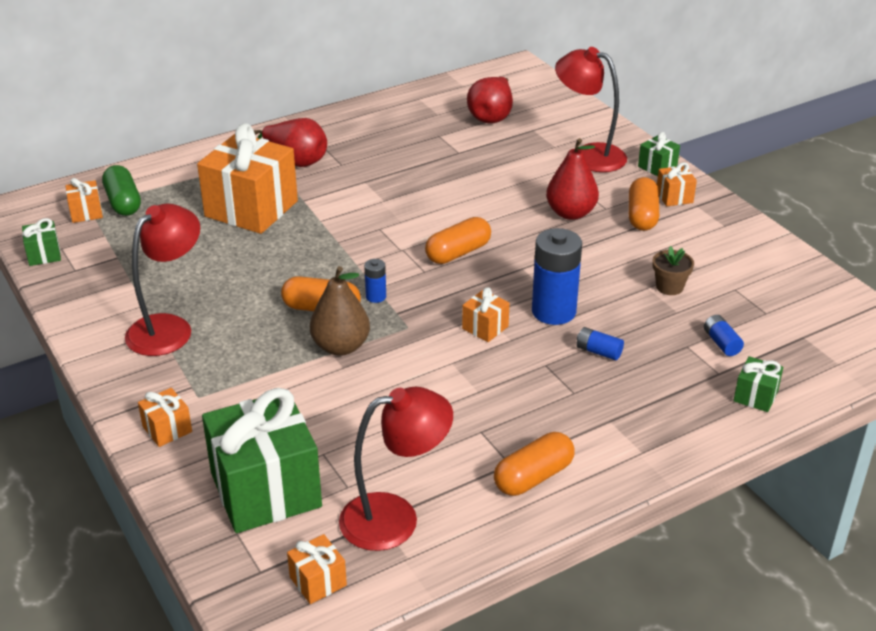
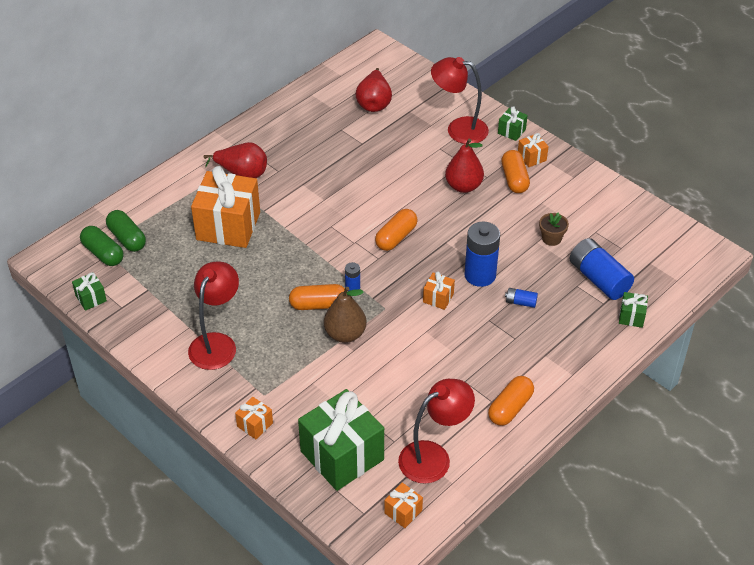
camera: 15 degrees left, 10 degrees up
orange gift [65,178,103,223] -> green capsule [80,226,124,266]
blue battery [704,315,744,356] -> blue battery [569,238,634,300], size x2.13

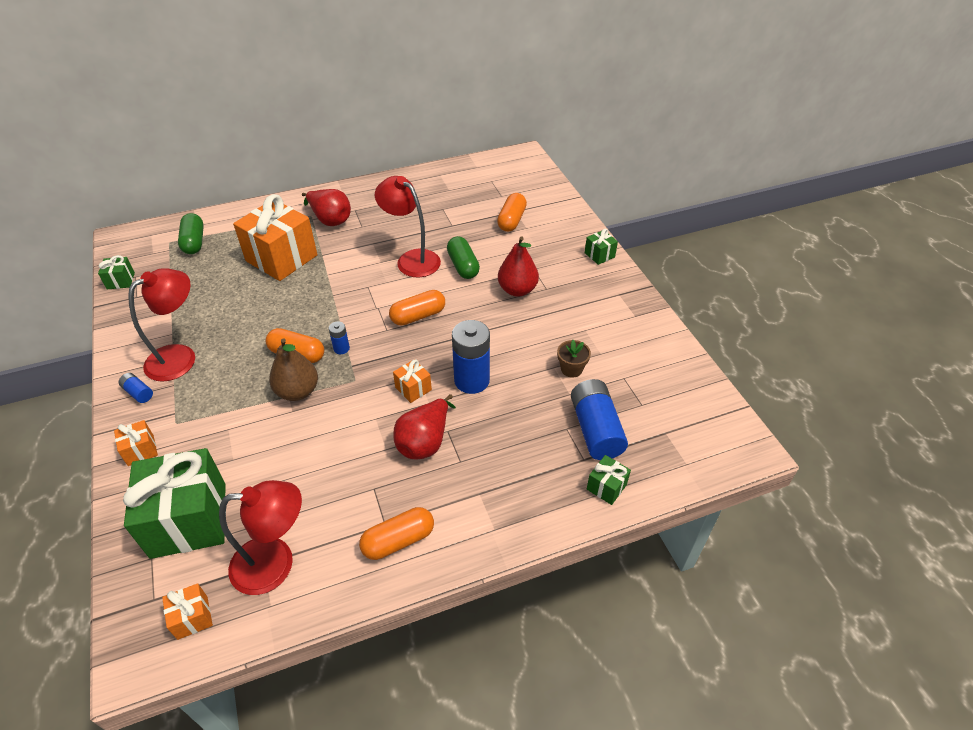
camera: 25 degrees right, 0 degrees up
green capsule [80,226,124,266] -> green capsule moved to [447,236,480,279]
red pear [355,68,392,112] -> red pear moved to [393,394,456,459]
red lamp [431,57,489,144] -> red lamp moved to [375,176,441,277]
orange capsule [501,150,530,193] -> orange capsule moved to [497,193,527,232]
blue battery [505,288,538,308] -> blue battery moved to [119,373,153,403]
orange gift [518,133,549,167] -> none

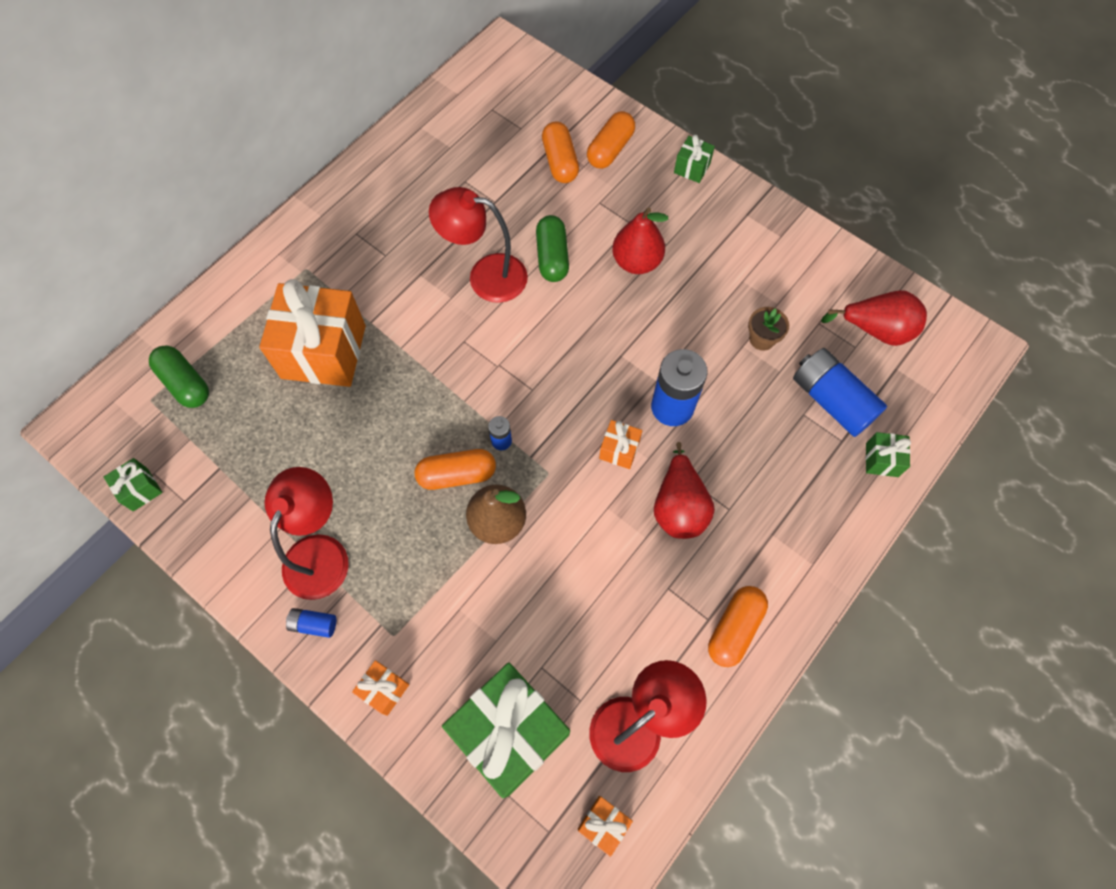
camera: 30 degrees left, 20 degrees up
red pear [302,189,351,226] -> red pear moved to [821,290,927,346]
orange capsule [389,290,445,326] -> orange capsule moved to [587,111,635,169]
green capsule [447,236,480,279] -> green capsule turned 45 degrees clockwise [536,215,569,282]

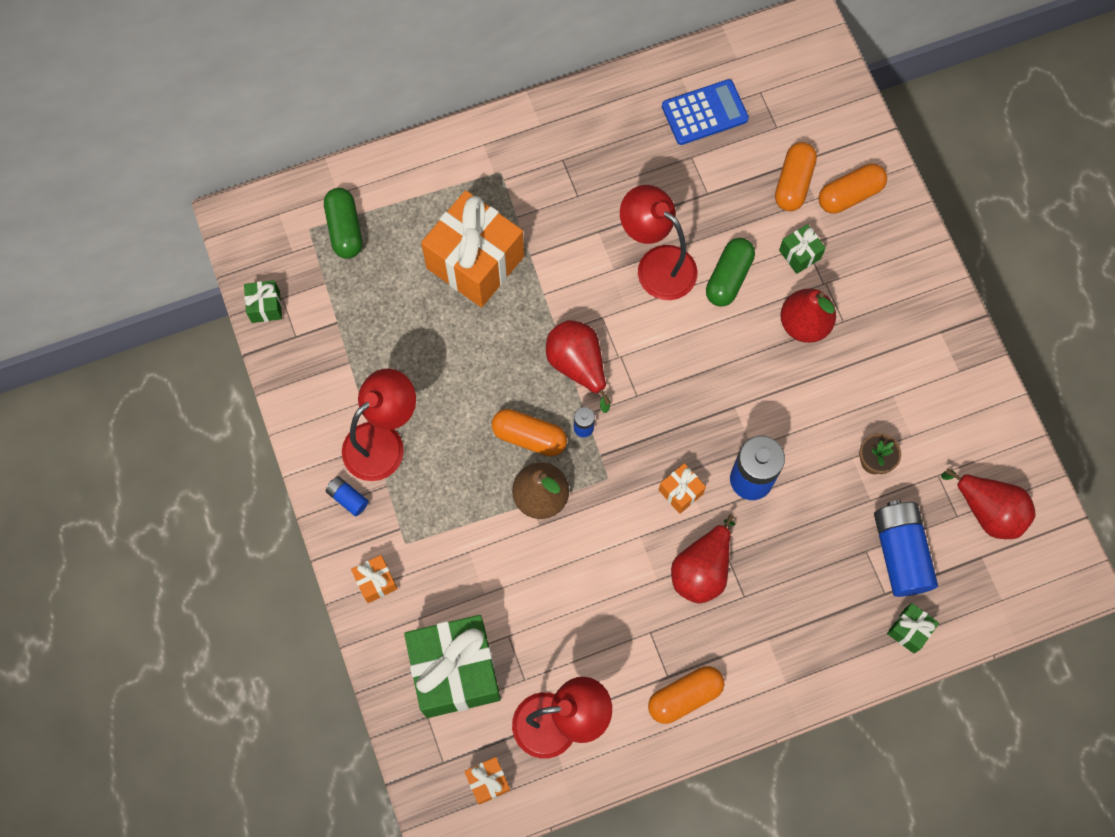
camera: 30 degrees right, 5 degrees up
green gift [674,135,715,183] -> green gift moved to [779,224,826,274]
none -> red pear [546,320,611,413]
none -> blue calculator [662,79,749,145]

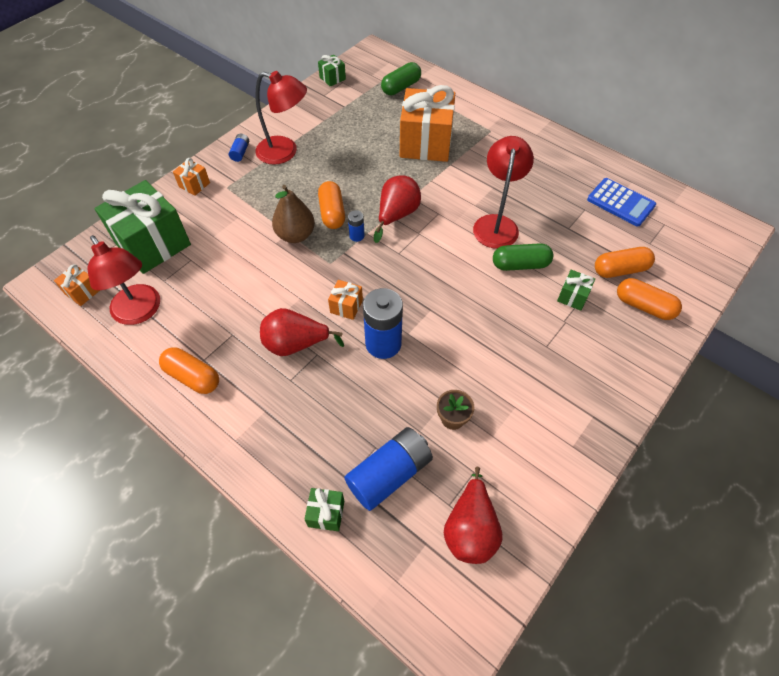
camera: 60 degrees right, 15 degrees down
red pear [780,289,836,343] -> none

